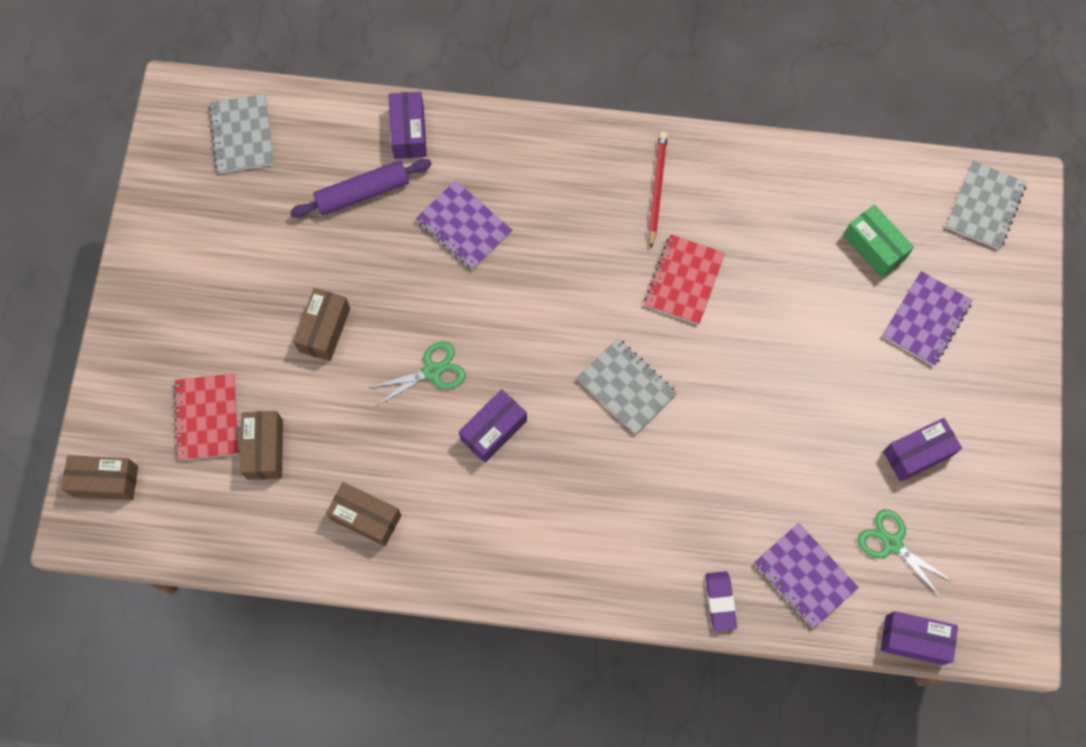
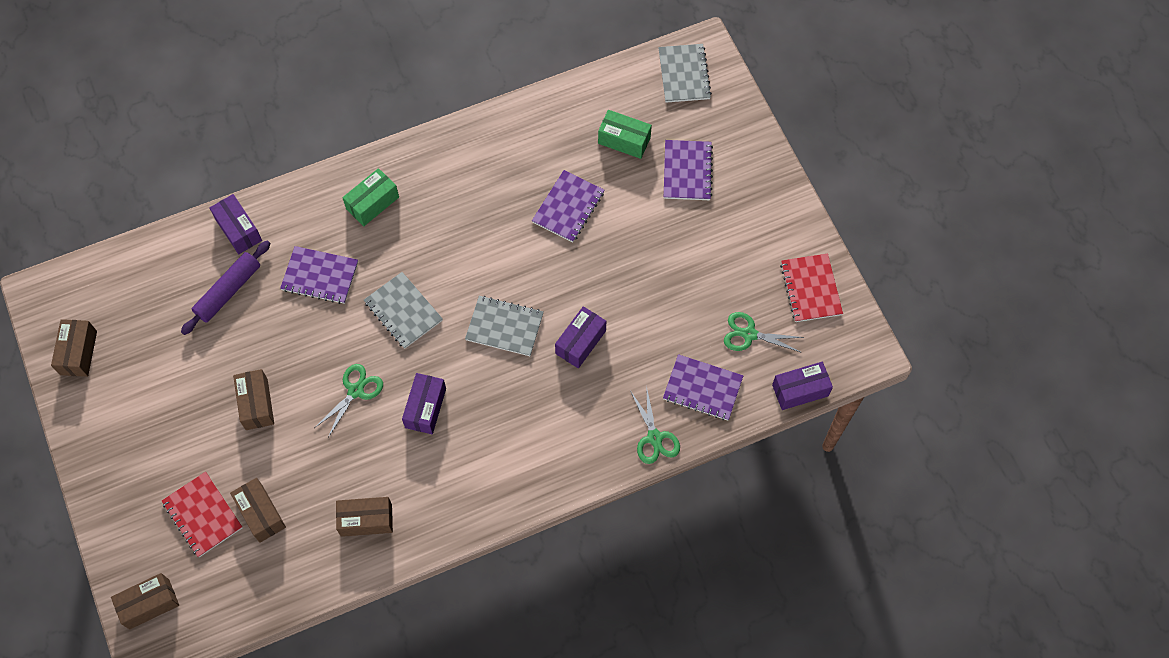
camera: 30 degrees left, 5 degrees down
grey notebook [209,94,274,173] -> grey notebook moved to [364,272,443,349]
red notebook [644,234,725,325] -> red notebook moved to [780,253,843,322]
red pencil [648,132,668,248] -> none
purple eraser [705,571,737,631] -> green scissors [631,385,680,464]
purple box [883,418,962,482] -> purple box moved to [555,306,606,369]
none -> brown box [51,319,97,377]
none -> green box [342,168,399,226]
none -> purple notebook [532,170,604,242]

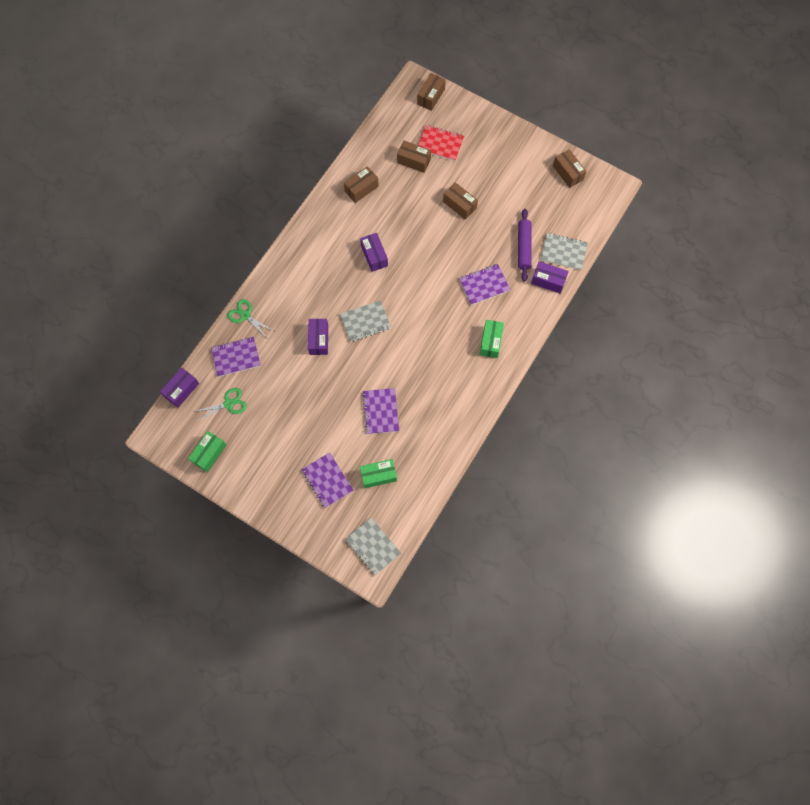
camera: 145 degrees right, 5 degrees up
green scissors [314,364,383,437] -> none
grey notebook [364,272,443,349] -> grey notebook moved to [540,233,588,270]
red notebook [780,253,843,322] -> green box [188,431,226,472]

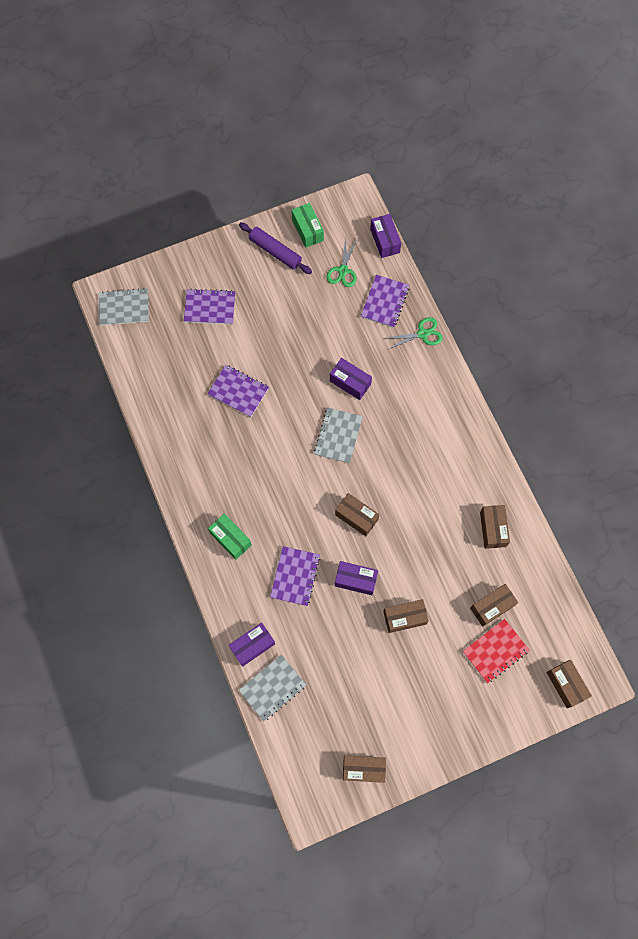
camera: 125 degrees right, 0 degrees up
purple box [360,233,388,272] -> purple box moved to [335,561,378,595]
green box [360,459,397,488] -> none
purple rolling pin [518,209,531,282] -> purple rolling pin moved to [239,222,312,274]
none -> brown box [335,493,379,536]

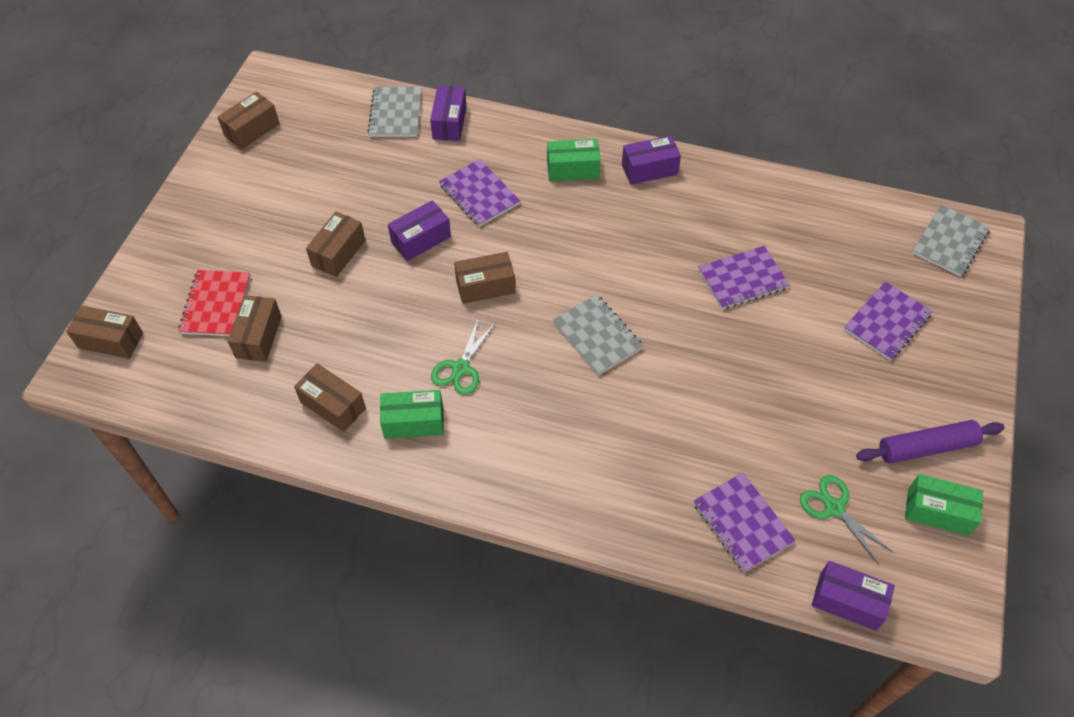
camera: 130 degrees right, 15 degrees down
purple box [330,358,372,400] -> purple box moved to [622,136,681,185]
green scissors [387,317,443,350] -> green scissors moved to [431,317,496,395]
none -> green box [380,390,444,439]

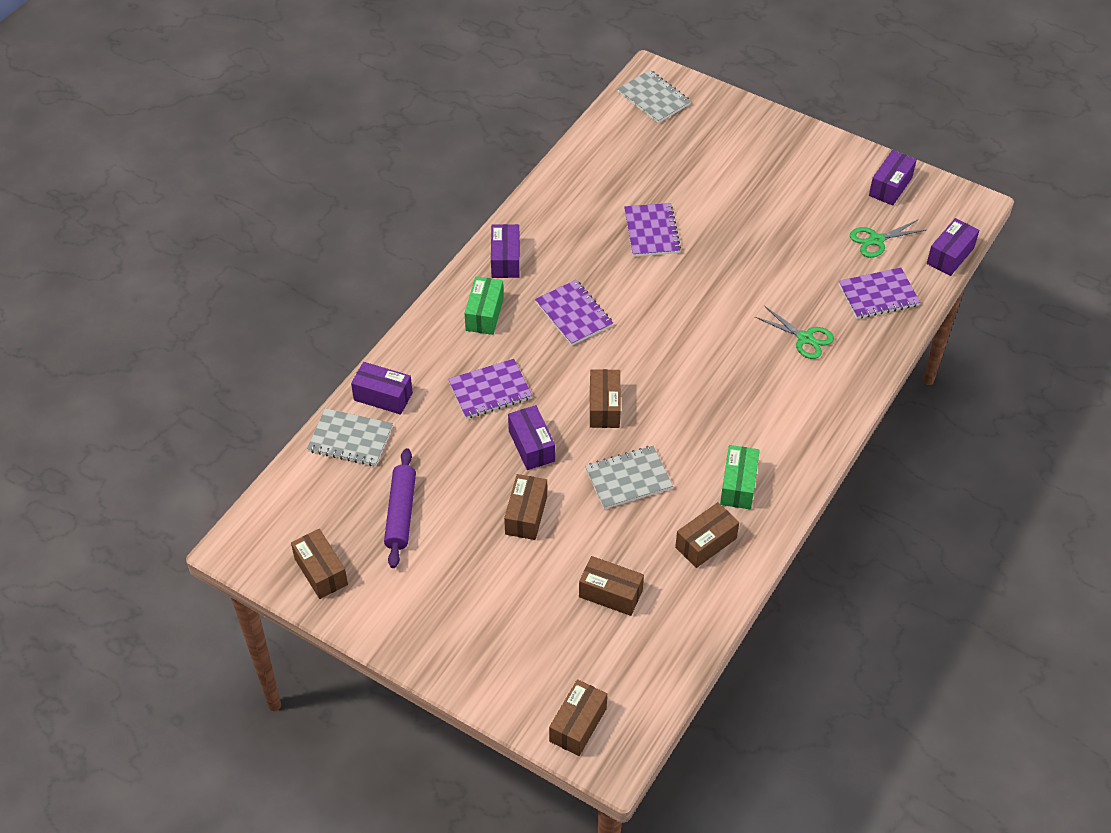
camera: 75 degrees left, 5 degrees down
red notebook [179,270,250,336] -> none
brown box [306,211,365,277] -> brown box turned 60 degrees clockwise [504,474,547,540]
green scissors [431,317,496,395] -> green scissors moved to [755,306,834,359]
grey notebook [553,294,643,375] -> grey notebook moved to [585,446,673,509]
purple notebook [844,282,933,361] -> purple notebook moved to [535,280,613,346]
purple rolling pin [856,420,1005,464] -> purple rolling pin moved to [384,448,416,568]
green box [905,474,983,536] -> purple box [869,150,917,206]

